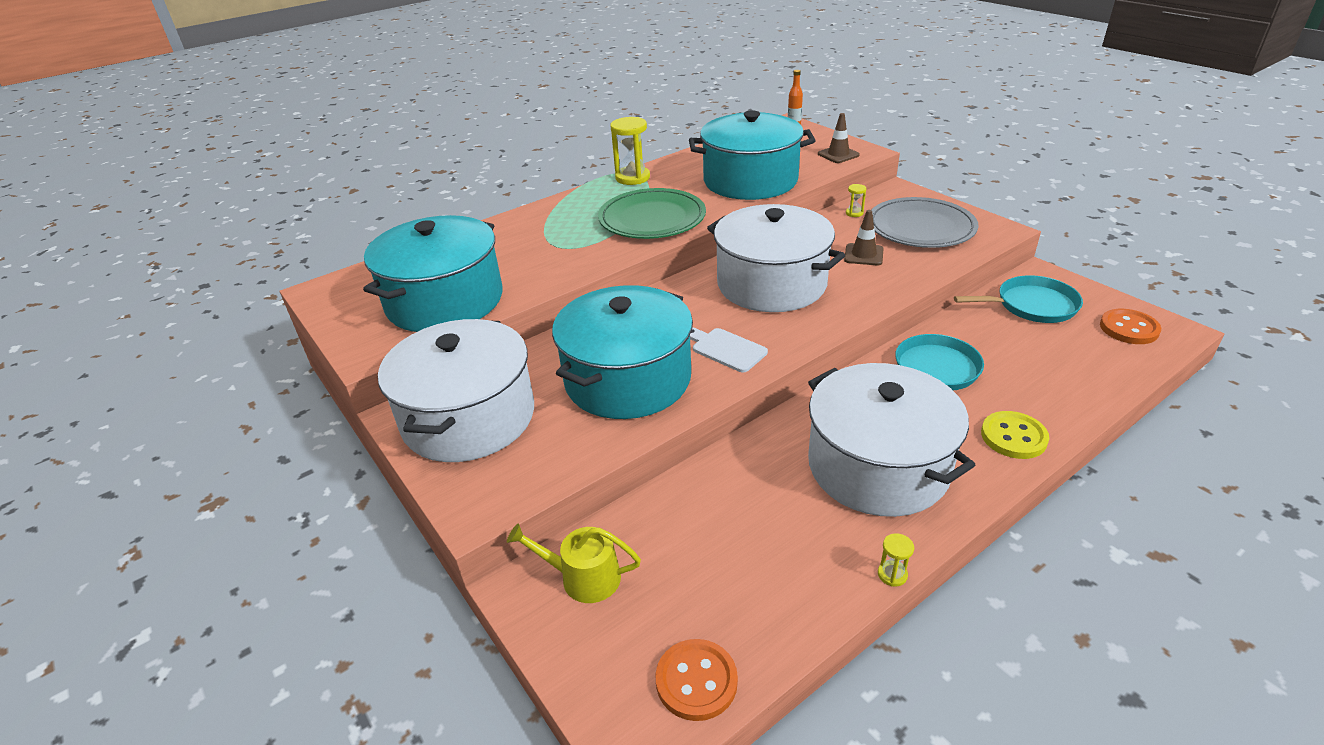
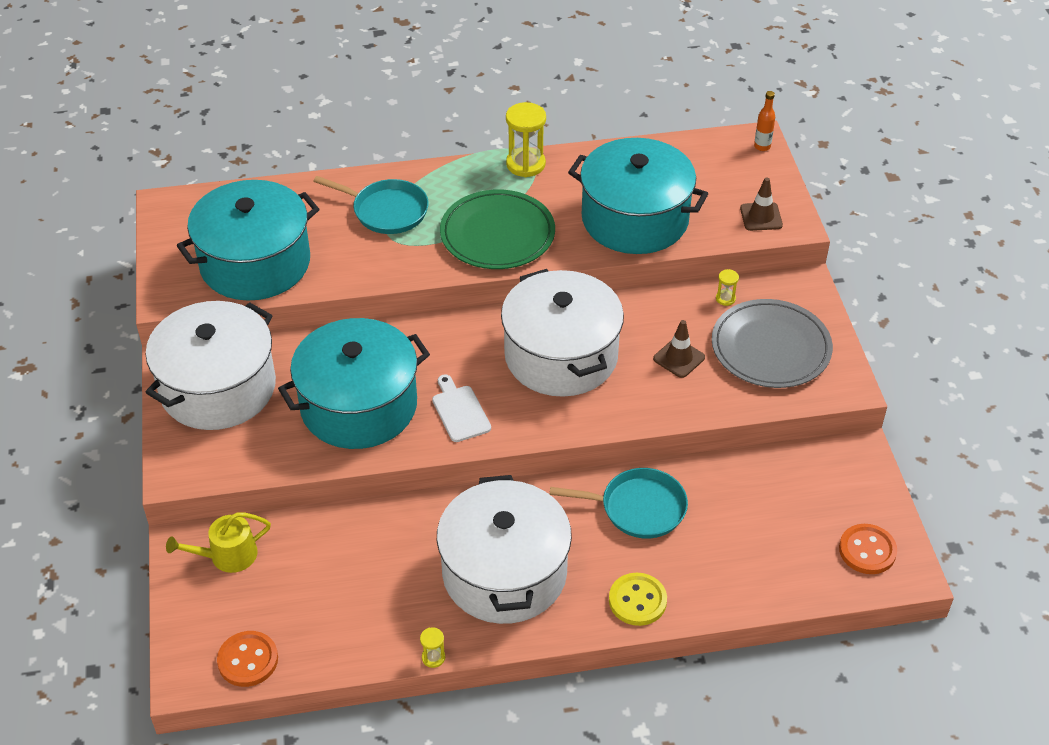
camera: 25 degrees right, 10 degrees up
yellow watering can [507,523,641,603] -> yellow watering can turned 60 degrees counterclockwise [166,512,271,573]
turquoise pan [954,275,1083,323] -> turquoise pan moved to [313,176,429,234]

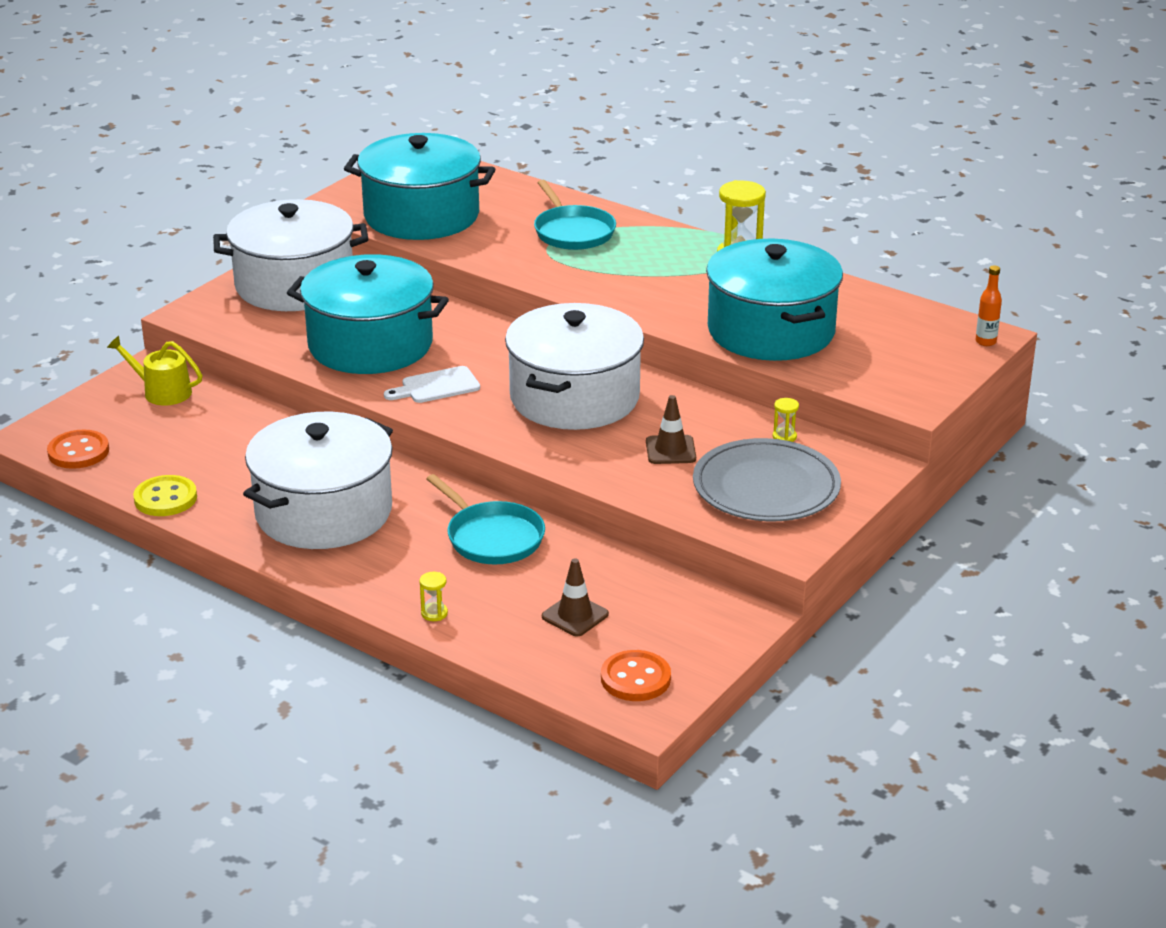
camera: 45 degrees right, 15 degrees down
yellow hourglass [420,627,445,668] -> yellow hourglass moved to [419,572,448,621]
white cutting board [432,374,491,442] -> white cutting board turned 135 degrees counterclockwise [384,366,480,403]
green plate [440,190,555,269] -> none
yellow button [609,573,667,626] -> yellow button moved to [133,475,197,516]
brown traffic cone [740,177,783,231] -> brown traffic cone moved to [542,558,609,637]

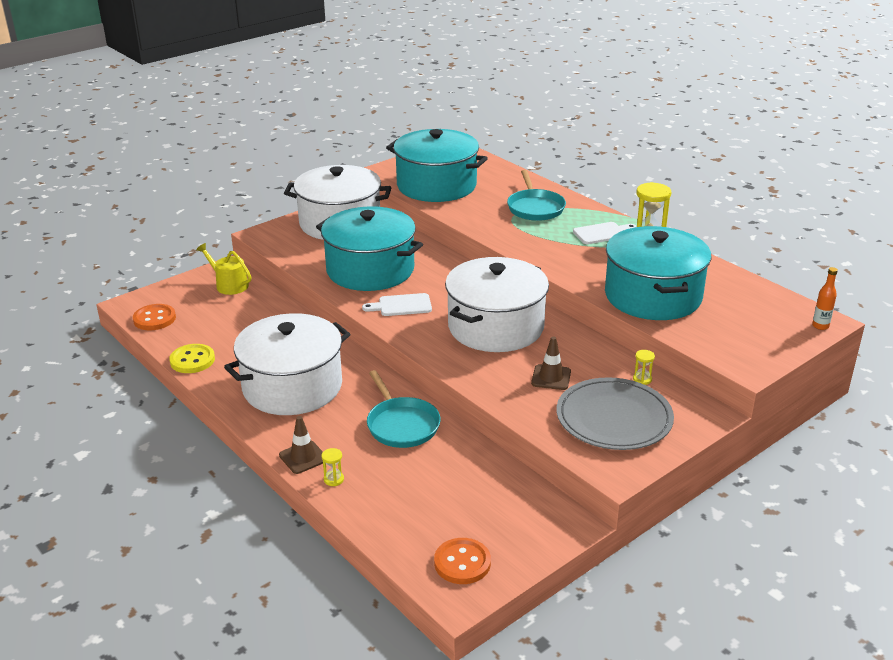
camera: 15 degrees right, 0 degrees up
brown traffic cone [542,558,609,637] -> brown traffic cone moved to [279,416,323,474]
none -> white cutting board [573,222,637,244]

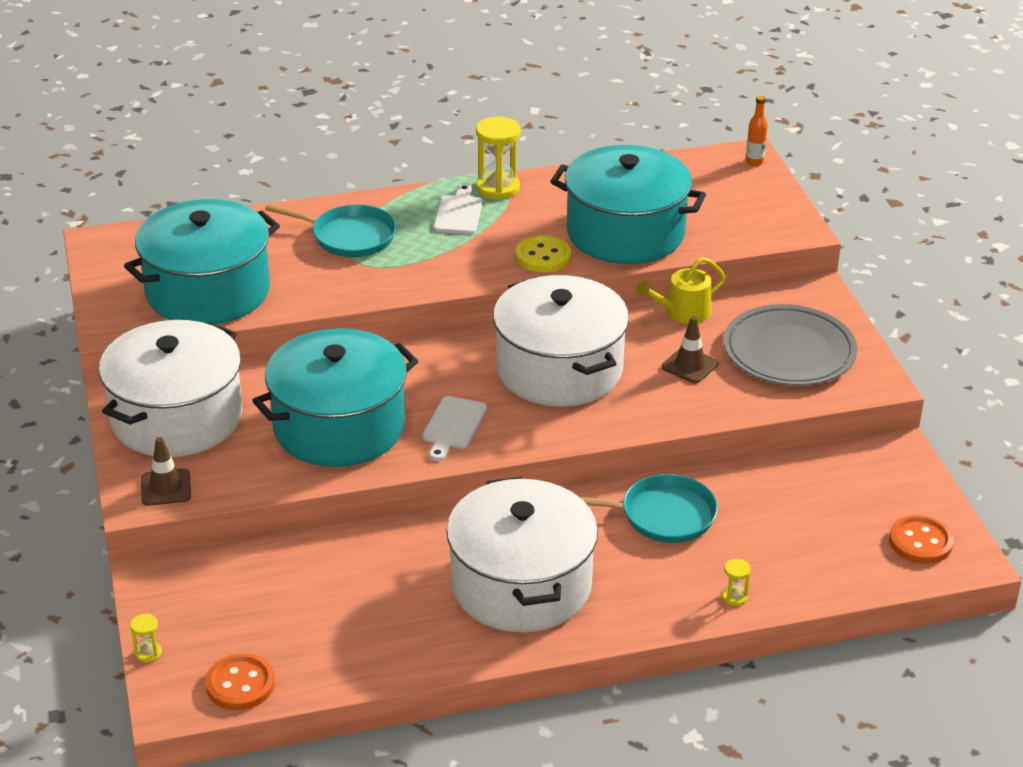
camera: 65 degrees left, 5 degrees up
yellow button [169,344,215,373] -> yellow button moved to [516,235,571,272]
yellow watering can [196,243,251,295] -> yellow watering can moved to [636,257,726,324]
brown traffic cone [279,416,323,474] -> brown traffic cone moved to [141,437,191,506]
yellow hourglass [633,350,655,385] -> yellow hourglass moved to [130,614,162,663]

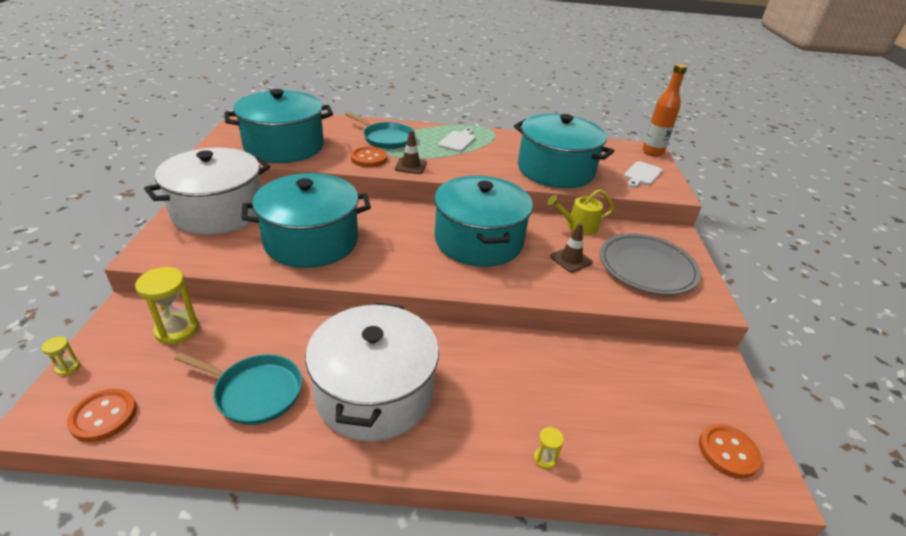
camera: 15 degrees right, 0 degrees up
brown traffic cone [141,437,191,506] -> brown traffic cone moved to [395,131,427,174]
white cutting board [422,396,487,461] -> white cutting board moved to [624,161,663,188]
yellow hourglass [476,116,520,200] -> yellow hourglass moved to [135,267,199,344]
white pot [493,275,629,407] -> turquoise pot [434,175,533,267]
yellow button [516,235,571,272] -> none
turquoise pan [580,474,718,543] -> turquoise pan moved to [174,352,302,425]
orange bottle [746,95,768,166] -> orange bottle [643,64,687,156], size x1.85
none -> orange button [351,146,387,167]

